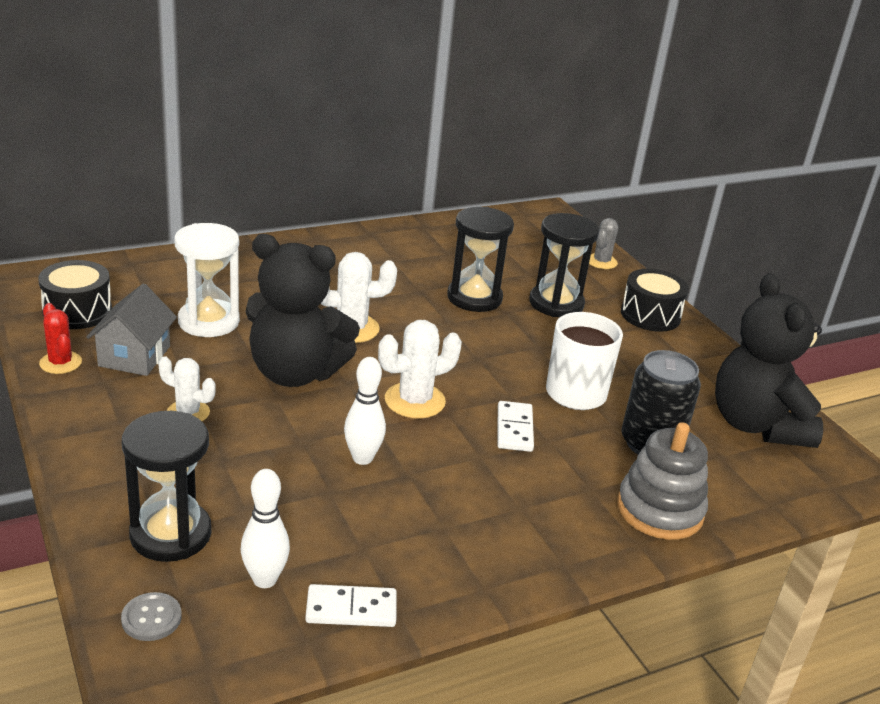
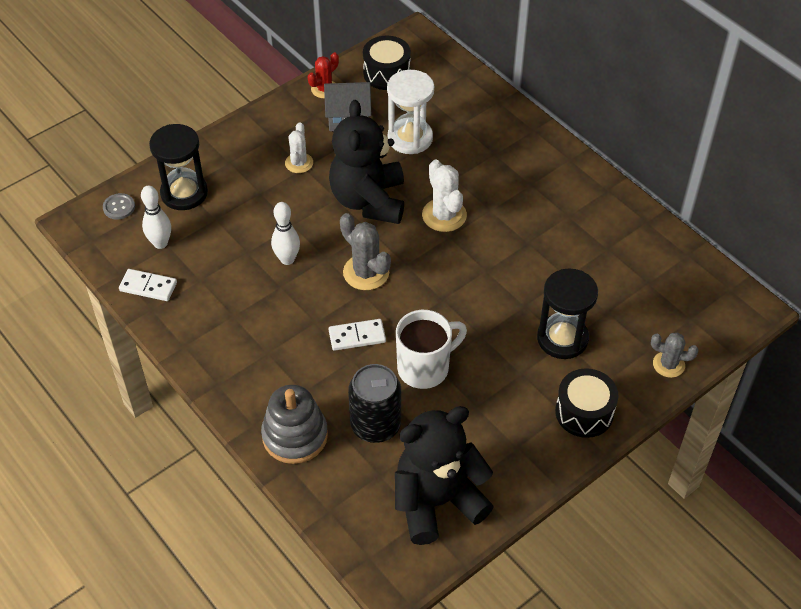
camera: 80 degrees right, 20 degrees up
white domino [305,584,397,627] -> white domino turned 60 degrees counterclockwise [119,269,177,301]
white cactus [378,320,462,418] -> grey cactus [340,213,391,290]
black hourglass [447,207,514,312] -> none

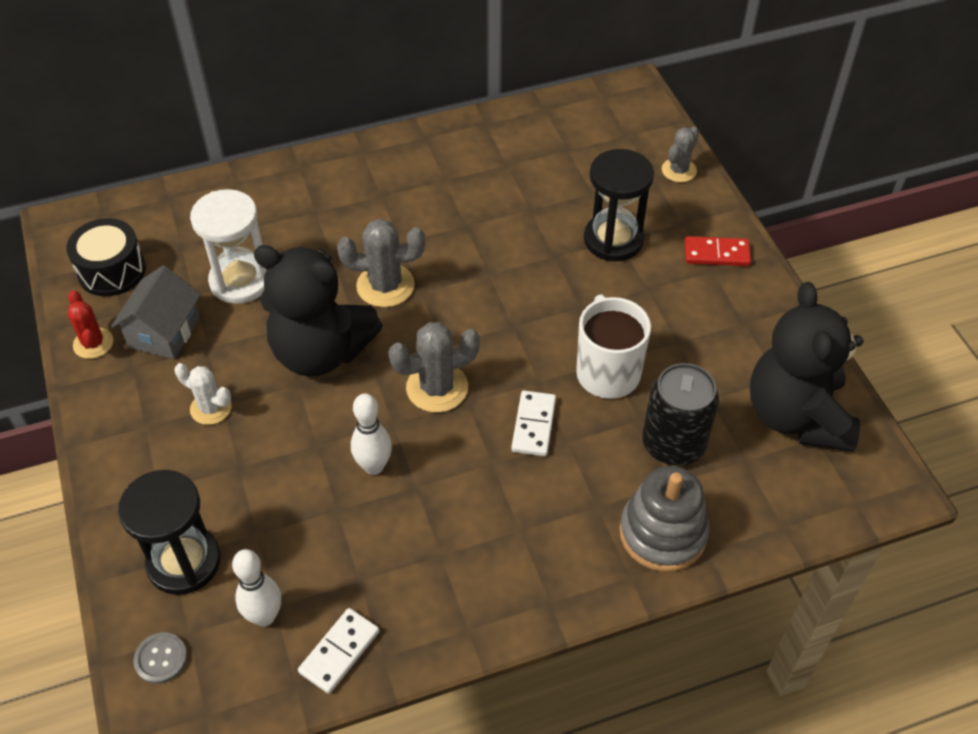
camera: 70 degrees left, 0 degrees up
white cactus [422,160,467,232] -> grey cactus [337,219,425,307]
black drum [555,368,618,438] -> red domino [685,236,751,266]

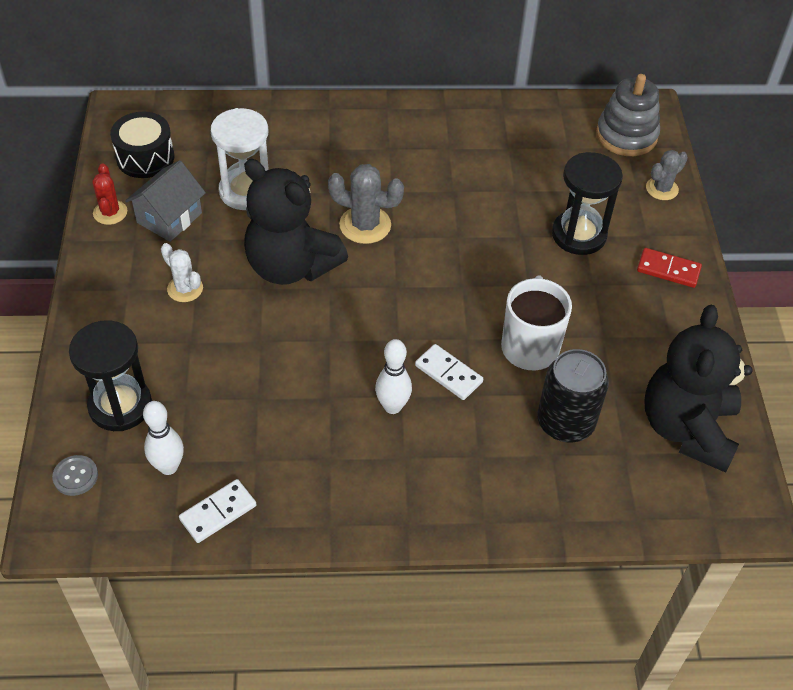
camera: 15 degrees right, 0 degrees up
white bowling pin [351,393,392,475] -> white bowling pin moved to [375,339,412,414]
grey cactus [388,322,480,412] -> none
white domino [511,391,556,456] -> white domino turned 75 degrees counterclockwise [415,344,483,400]
grey stacking toy [619,466,710,572] -> grey stacking toy moved to [596,74,660,156]

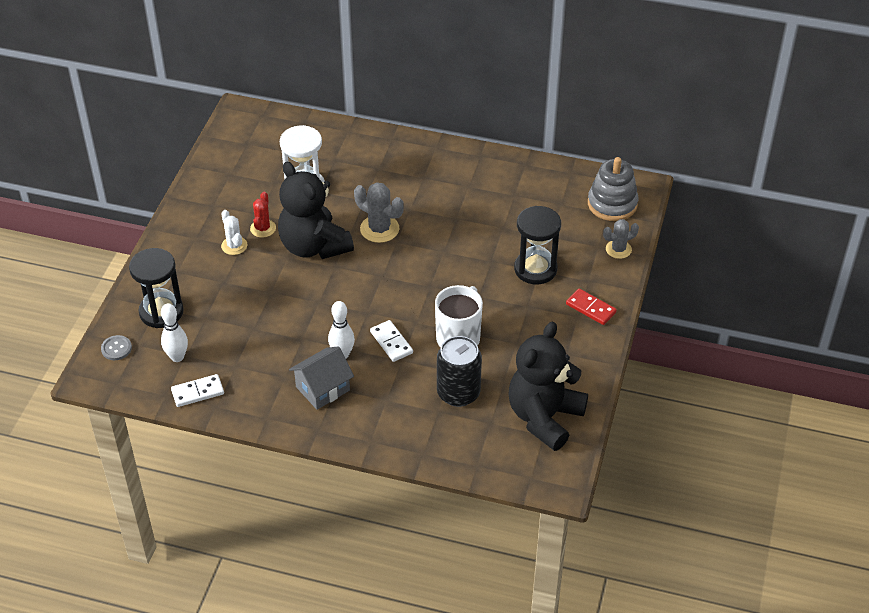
camera: 20 degrees right, 5 degrees down
red cactus [92,163,127,225] -> red cactus moved to [250,192,276,238]
black drum [110,112,174,178] -> none
grey house [125,160,206,242] -> grey house moved to [289,346,354,410]

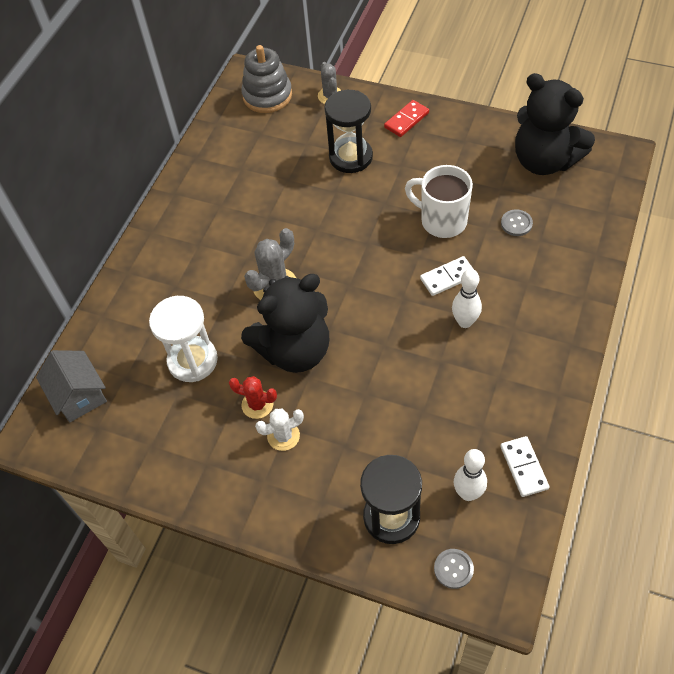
camera: 80 degrees left, 10 degrees up
grey house [289,346,354,410] -> grey house moved to [36,350,107,422]
black can [437,336,482,407] -> grey button [501,210,533,236]

